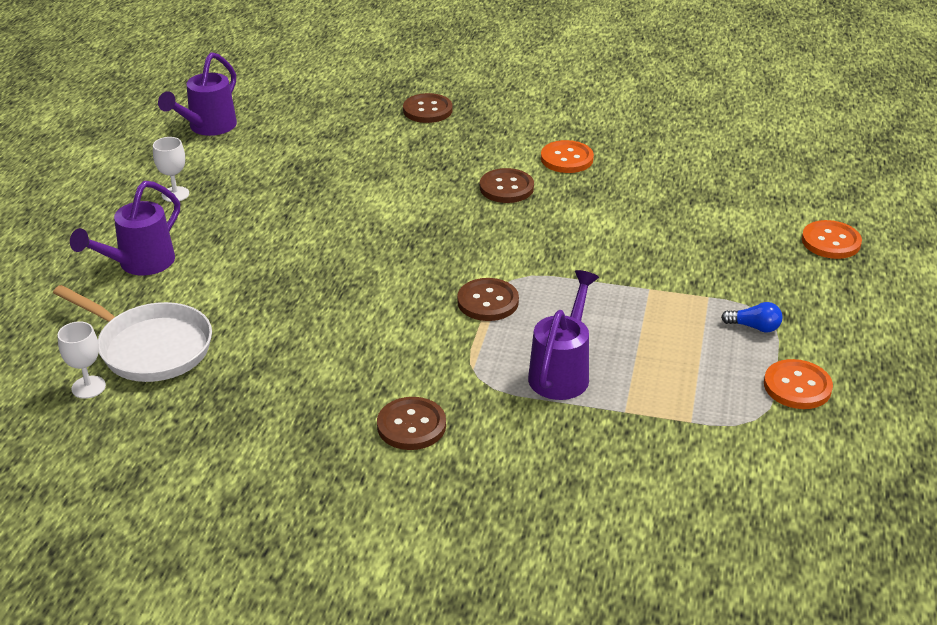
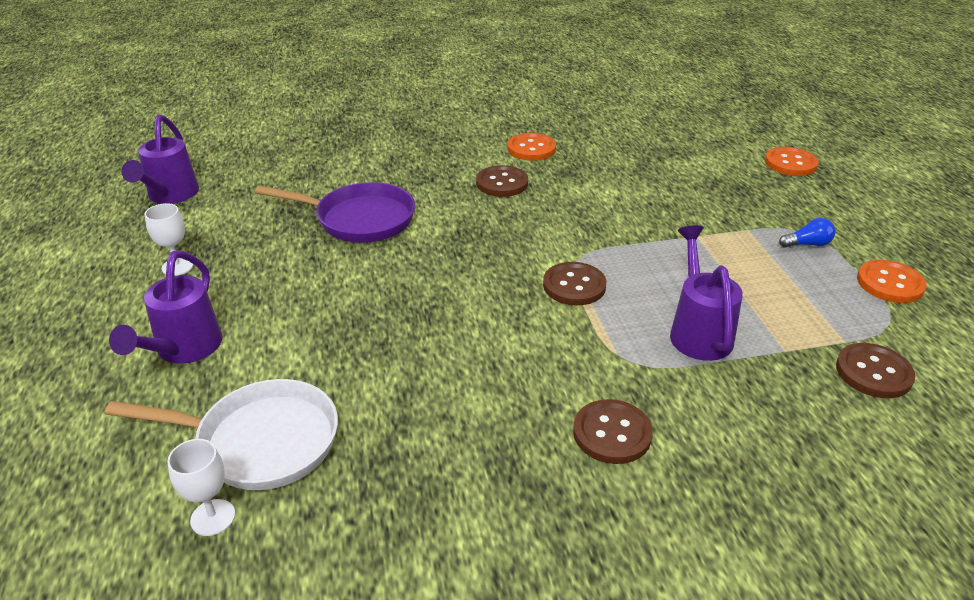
camera: 25 degrees left, 0 degrees up
brown button [403,93,453,123] -> brown button moved to [836,343,915,398]
none -> purple pan [255,182,415,243]

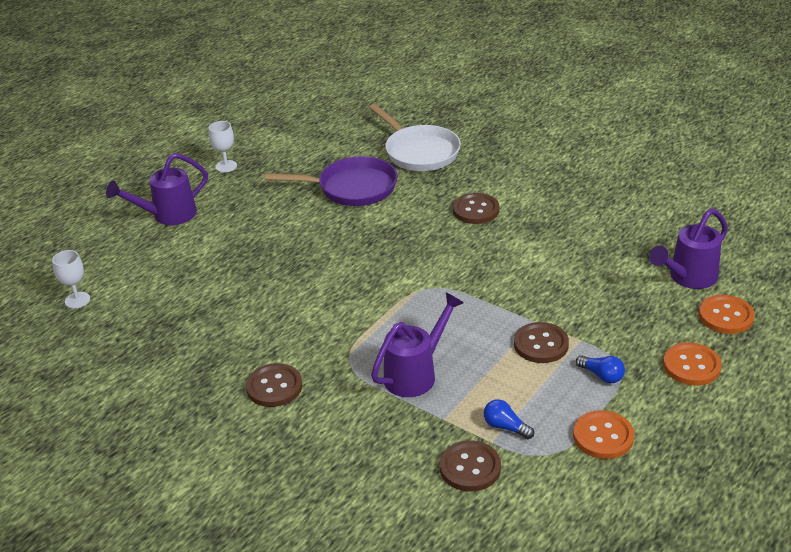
camera: 50 degrees right, 0 degrees up
white pan [105,379,338,490] -> white pan moved to [369,104,461,171]
purple watering can [121,115,199,204] -> purple watering can moved to [649,208,728,289]
purple pan [255,182,415,243] -> purple pan turned 60 degrees counterclockwise [265,156,398,206]
orange button [507,133,556,161] -> orange button moved to [663,342,722,386]
brown button [543,262,606,305] -> brown button moved to [514,322,569,363]
none -> blue light bulb [484,399,534,439]

